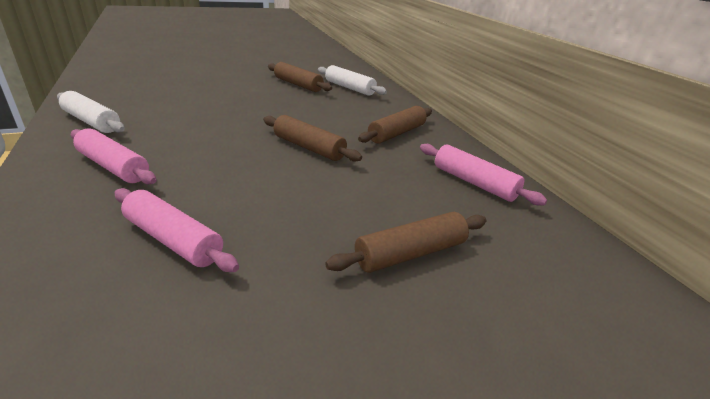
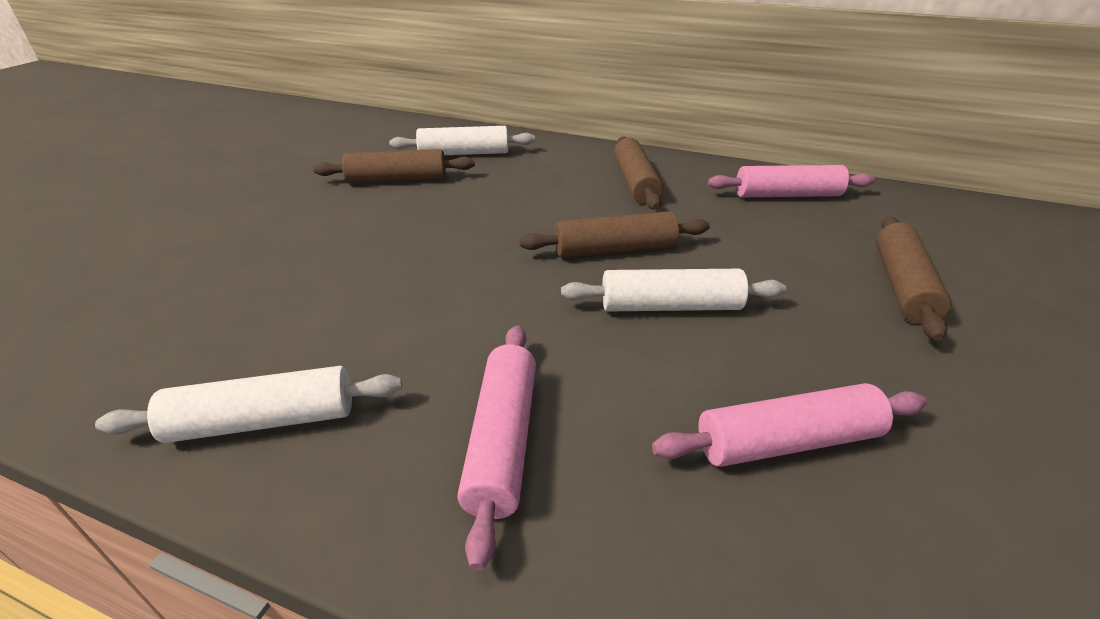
camera: 45 degrees left, 5 degrees up
pink rolling pin [71,128,157,184] -> pink rolling pin turned 75 degrees counterclockwise [458,325,536,571]
none -> white rolling pin [561,269,786,311]

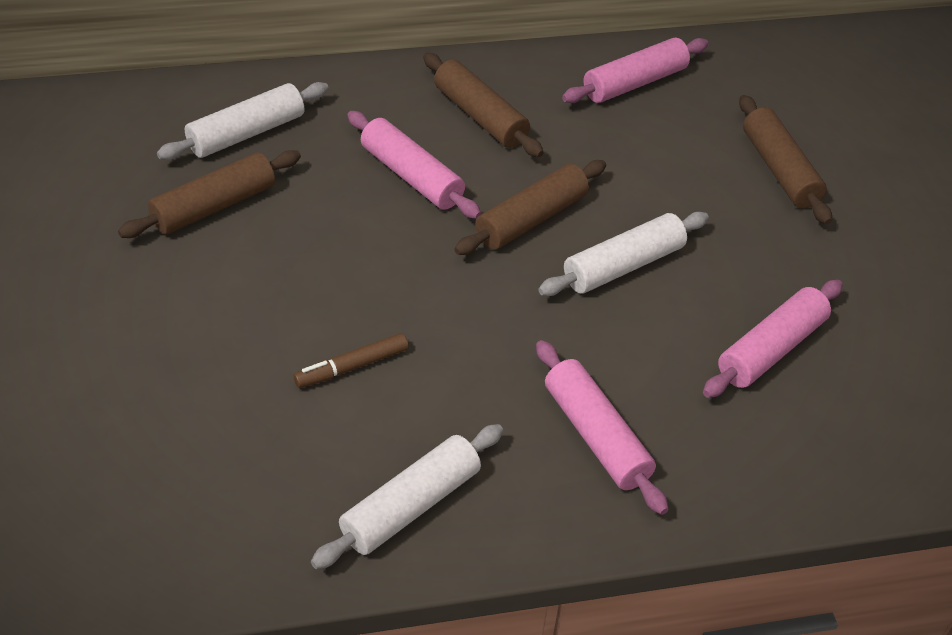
camera: 35 degrees left, 10 degrees up
none -> brown marker [294,333,409,388]
none -> pink rolling pin [347,111,481,219]

